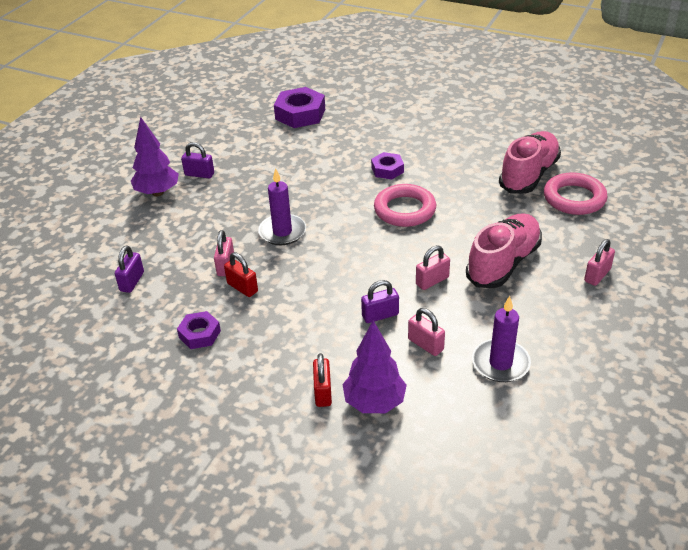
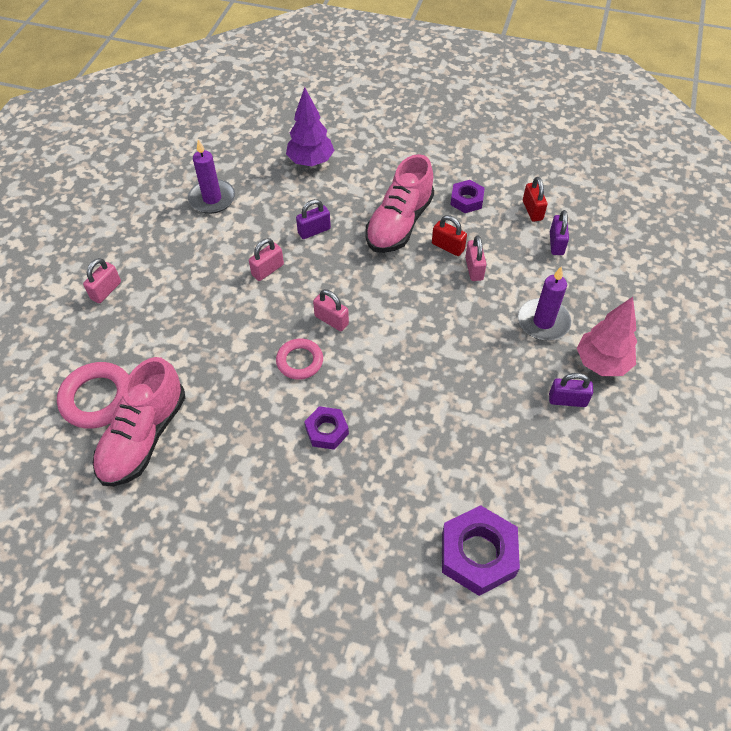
camera: 170 degrees right, 15 degrees up
purple tree [131,117,179,196] -> pink tree [577,297,637,376]
purple candle [258,168,306,245] -> purple candle moved to [518,266,572,341]
red padlock [313,353,332,407] -> red padlock moved to [523,177,548,222]
pink ring [374,184,436,227] -> pink ring [276,338,323,380], size x0.65
pink padlock [408,308,445,356] -> pink padlock moved to [313,290,349,331]
pink shoe [466,213,542,288] -> pink shoe moved to [366,154,434,253]

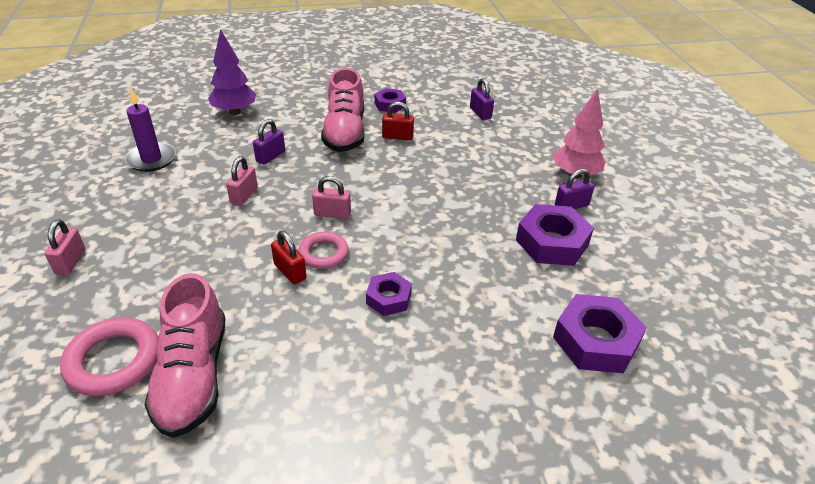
camera: 30 degrees left, 15 degrees down
pink padlock [465,235,486,281] -> none
purple candle [518,266,572,341] -> none
red padlock [523,177,548,222] -> red padlock moved to [271,231,306,284]
none -> purple nut [516,204,594,266]

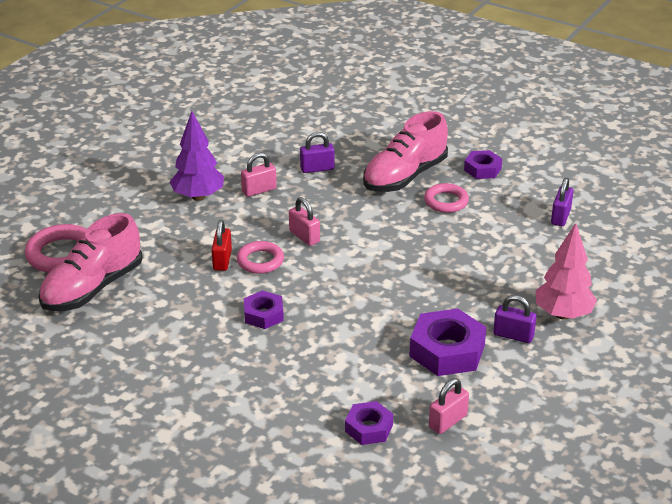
camera: 45 degrees right, 5 degrees down
pink padlock [45,219,85,275] -> pink padlock moved to [429,379,469,434]
purple candle [124,89,176,172] -> none
purple tree [208,29,256,115] -> purple tree moved to [170,111,224,201]
red padlock [382,101,414,140] -> pink ring [424,183,469,213]
purple nut [553,294,647,373] -> purple nut [345,401,393,445], size x0.58

